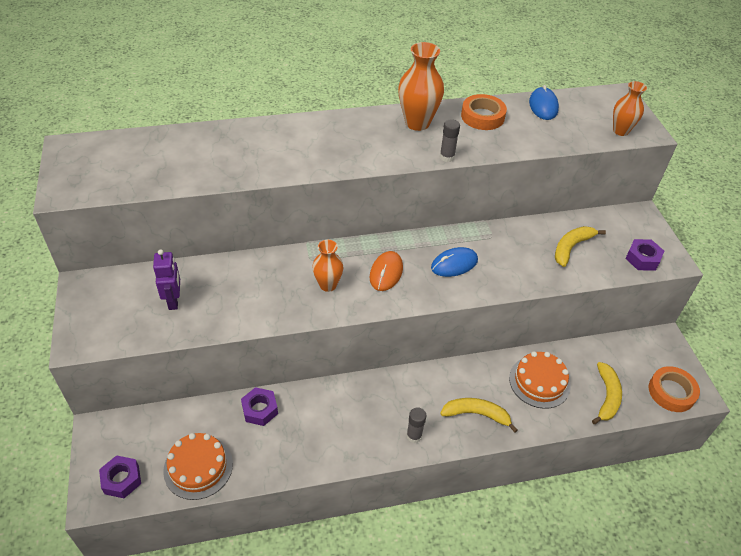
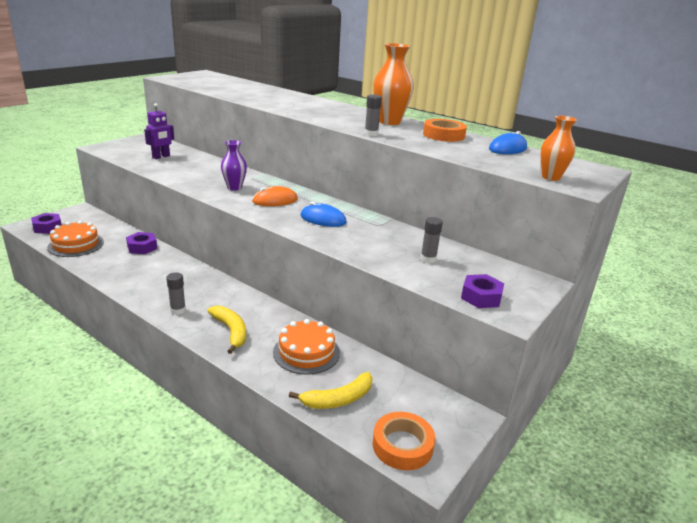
camera: 50 degrees right, 20 degrees down
orange vase [312,240,343,292] -> purple vase [221,140,247,191]
yellow banana [555,226,606,267] -> grey glue stick [421,217,443,263]

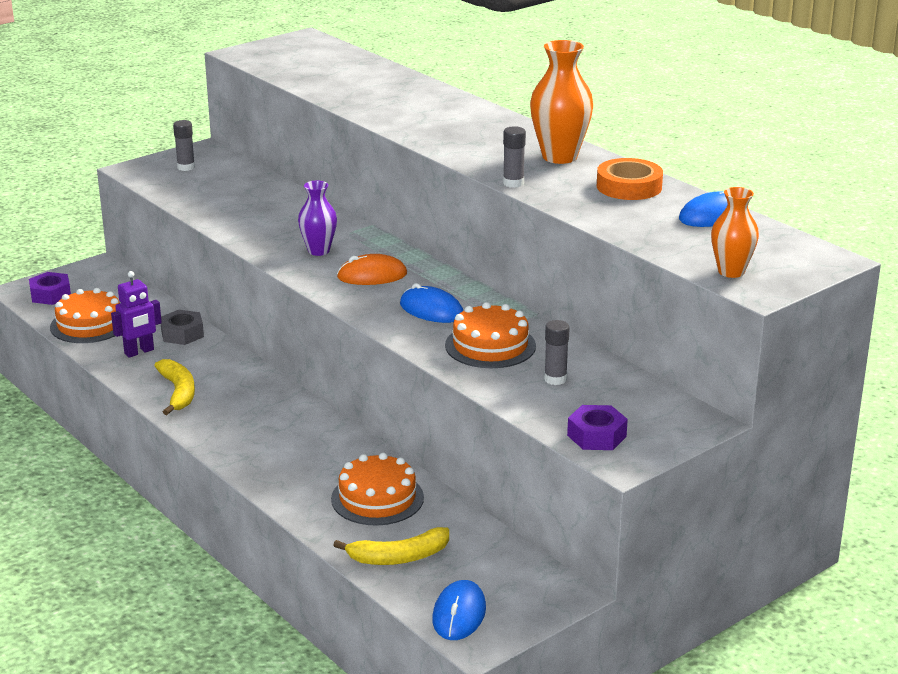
camera: 15 degrees right, 0 degrees up
purple nut [126,232,157,254] -> grey nut [161,310,204,345]
purple robot [144,103,174,159] -> purple robot moved to [111,271,162,358]
grey glue stick [166,272,186,315] -> grey glue stick moved to [173,120,195,171]
yellow banana [207,306,246,354] -> yellow banana moved to [154,359,195,415]
orange tape [373,412,435,470] -> blue mouse [432,580,486,640]
none -> orange cake [445,302,536,368]

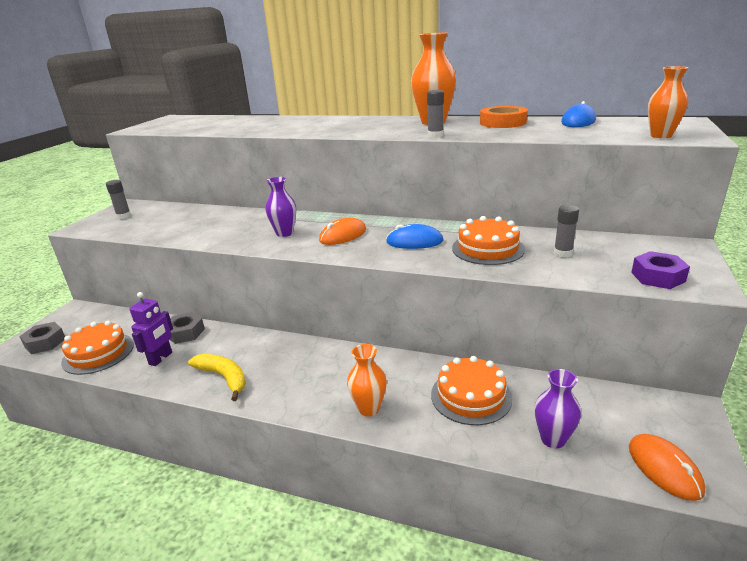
camera: 30 degrees left, 0 degrees up
purple nut [29,272,71,305] -> grey nut [19,322,65,354]
yellow banana [333,527,449,565] -> purple vase [534,369,581,449]
blue mouse [432,580,486,640] -> orange mouse [629,434,705,501]
none -> orange vase [347,344,387,417]

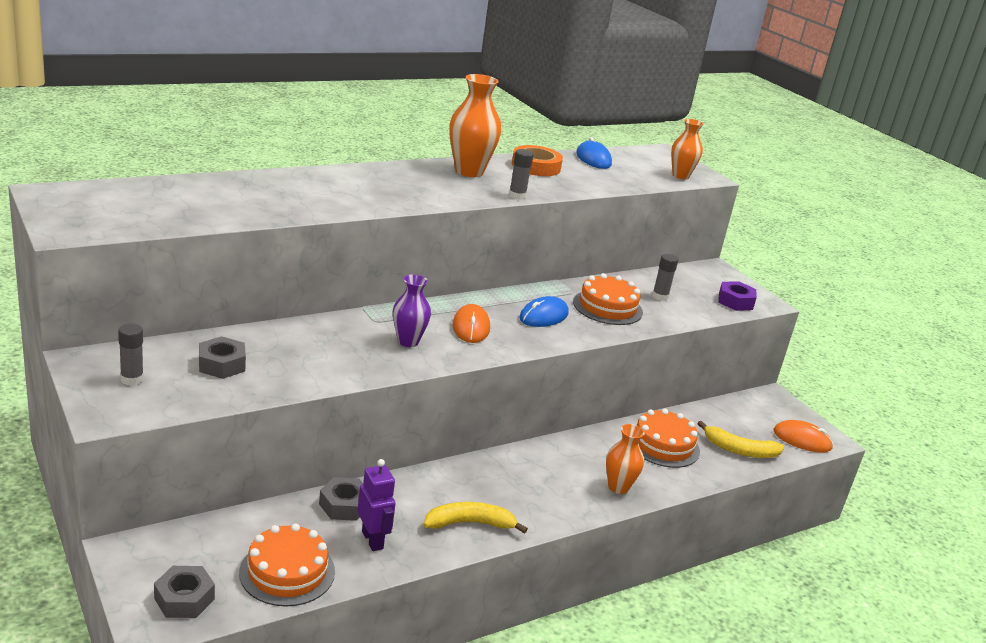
camera: 55 degrees left, 0 degrees up
purple vase [534,369,581,449] -> yellow banana [697,421,784,458]
none -> grey nut [199,336,246,379]

